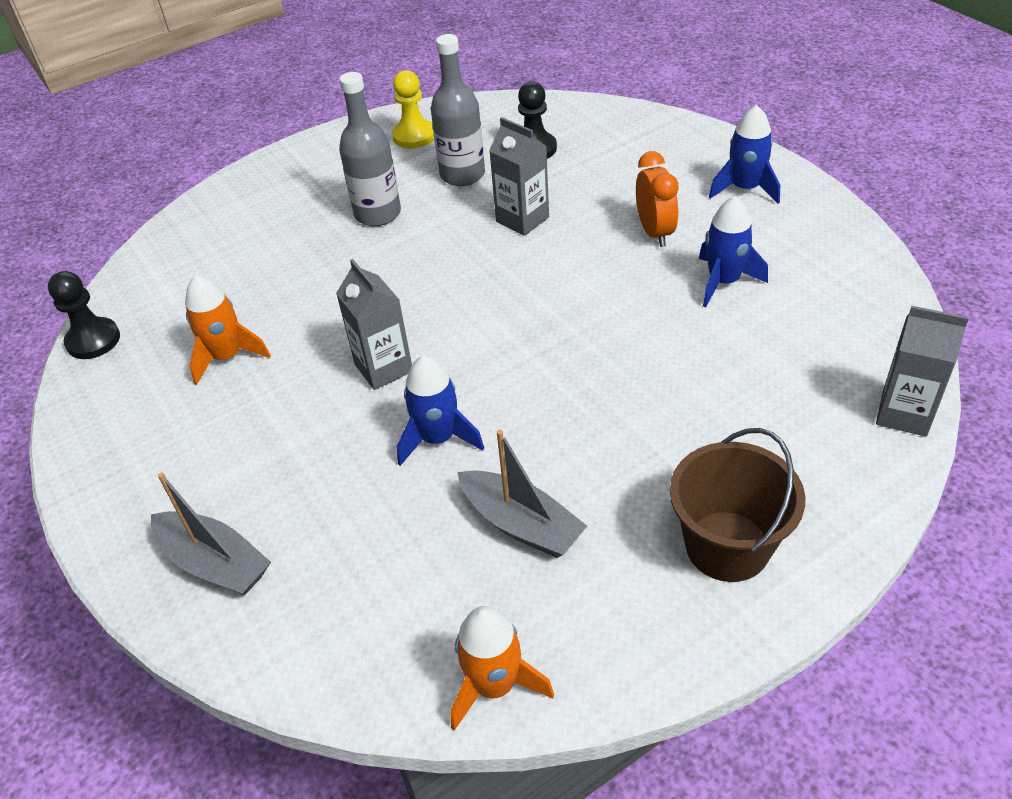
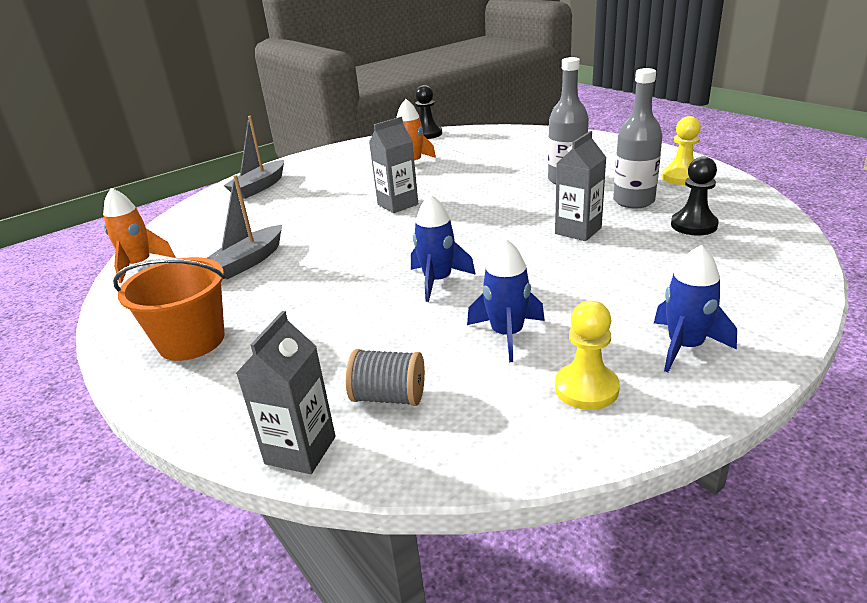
camera: 85 degrees right, 15 degrees down
blue rocket [397,356,484,466] -> blue rocket moved to [411,194,476,302]
orange clock [636,151,679,247] -> none
brown bucket [670,428,805,582] -> orange bucket [113,257,225,361]
none -> grey spool [346,349,425,406]
none -> yellow pawn [555,301,620,410]

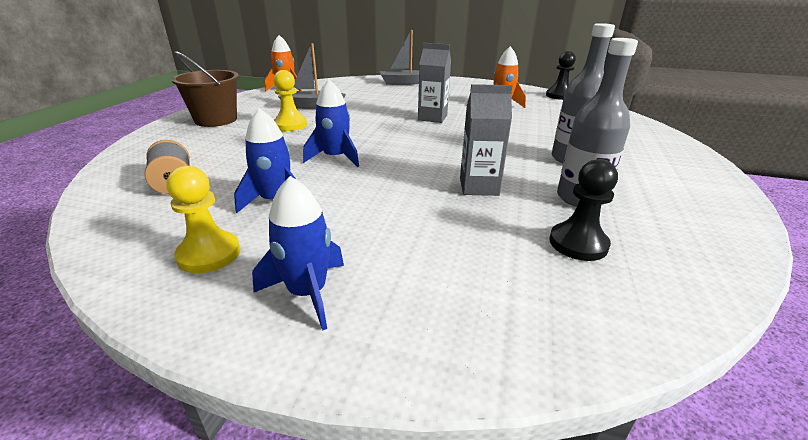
camera: 50 degrees right, 0 degrees up
orange bucket [113,257,225,361] -> brown bucket [171,51,239,127]
grey carton [236,311,336,474] -> none
yellow pawn [662,116,701,185] -> yellow pawn moved to [274,70,307,131]

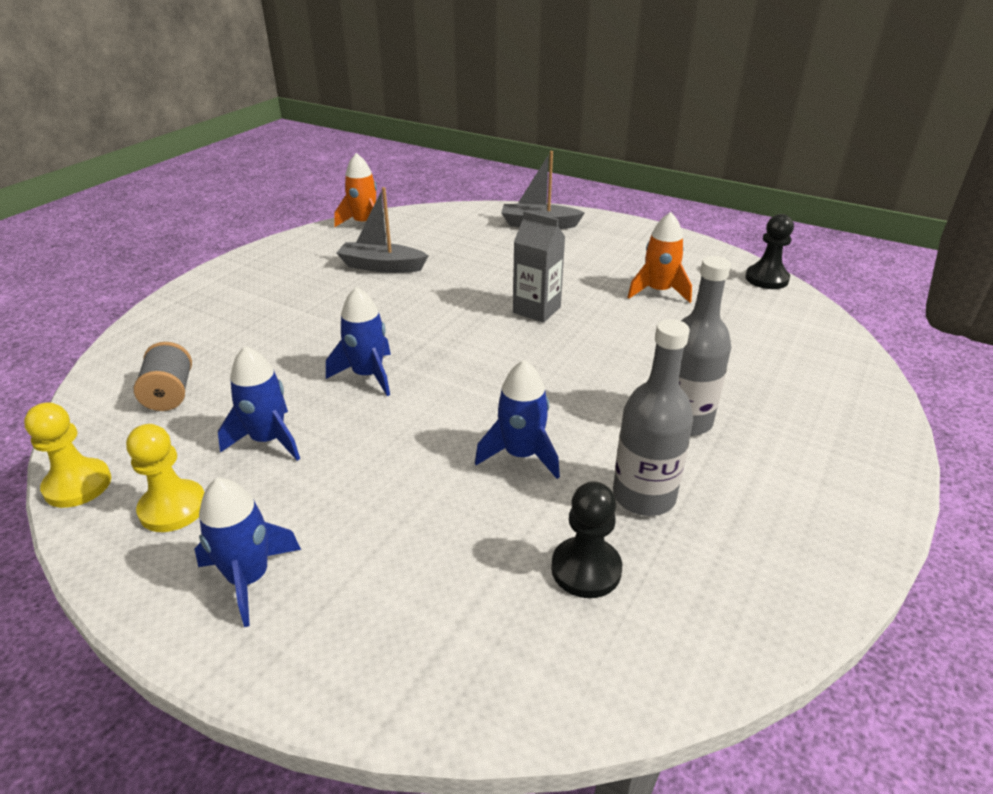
camera: 15 degrees right, 5 degrees up
brown bucket [171,51,239,127] -> none
yellow pawn [274,70,307,131] -> yellow pawn moved to [24,402,111,508]
grey carton [460,84,512,196] -> blue rocket [475,360,560,479]

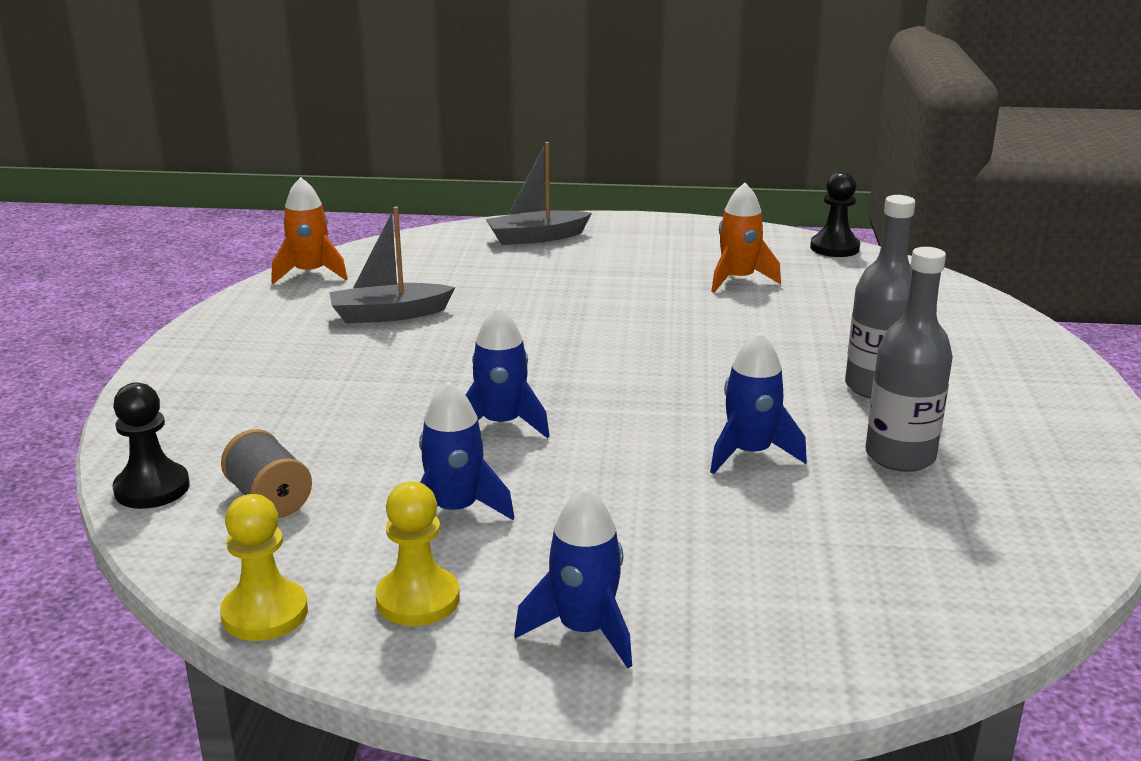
camera: 25 degrees left, 10 degrees down
grey carton [513,211,565,322] -> none
black pawn [551,482,622,598] -> black pawn moved to [113,382,190,509]

